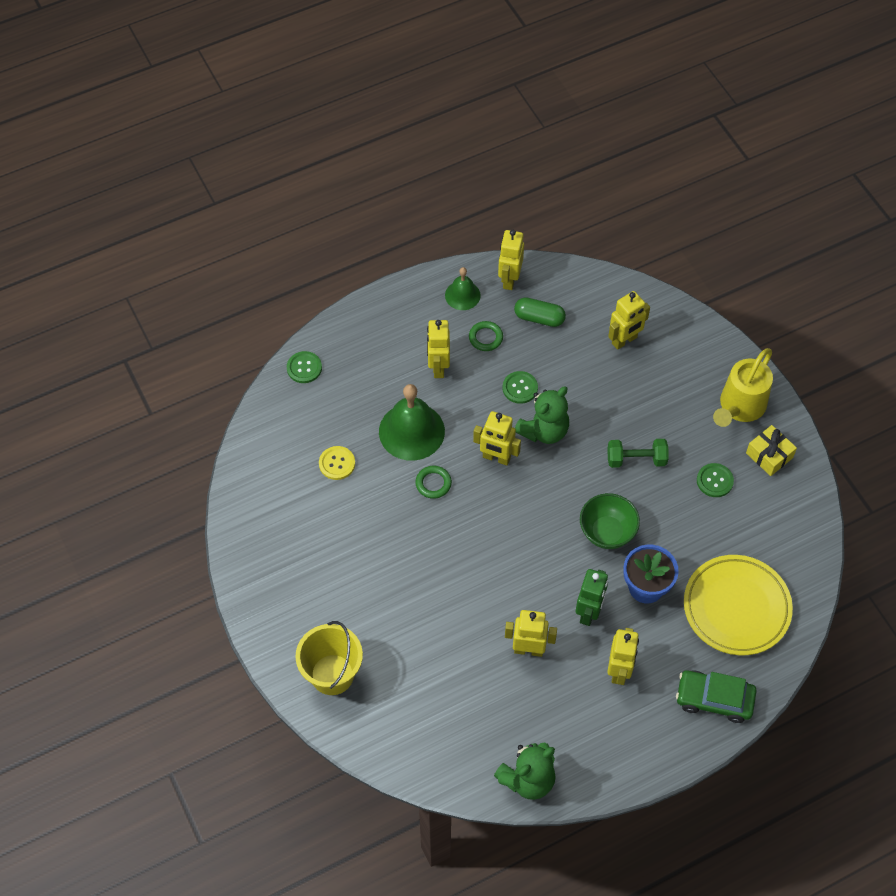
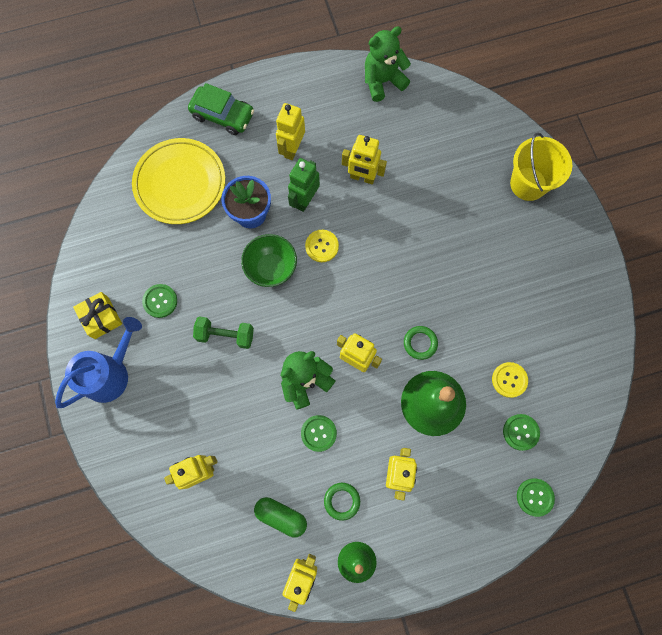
camera: 170 degrees left, 15 degrees up
yellow watering can [713,348,773,427] -> blue watering can [55,317,142,408]
none -> yellow button [305,230,339,262]
none -> green button [503,414,540,451]

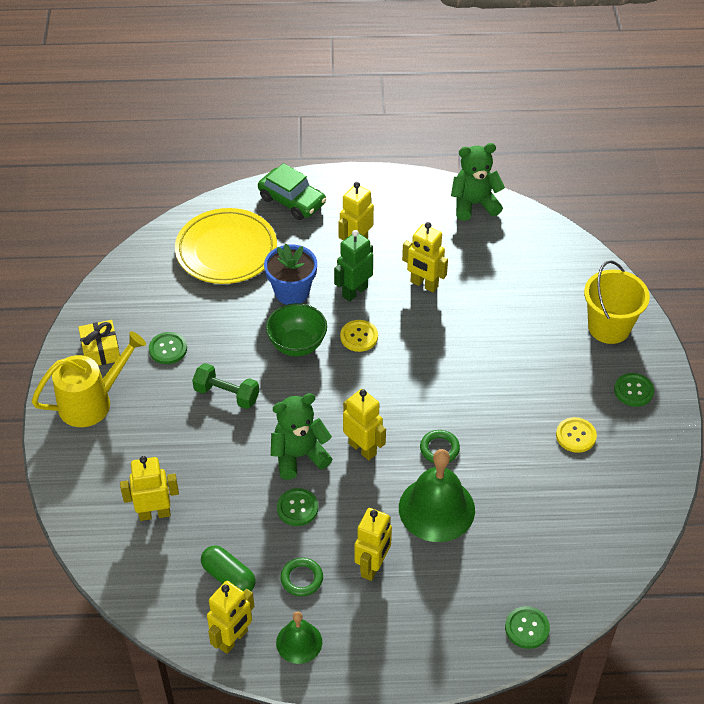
camera: 15 degrees right, 25 degrees down
blue watering can [55,317,142,408] -> yellow watering can [32,331,146,427]
yellow button [492,362,528,398] -> yellow button moved to [556,417,597,453]
green button [503,414,540,451] -> green button moved to [614,373,654,407]

